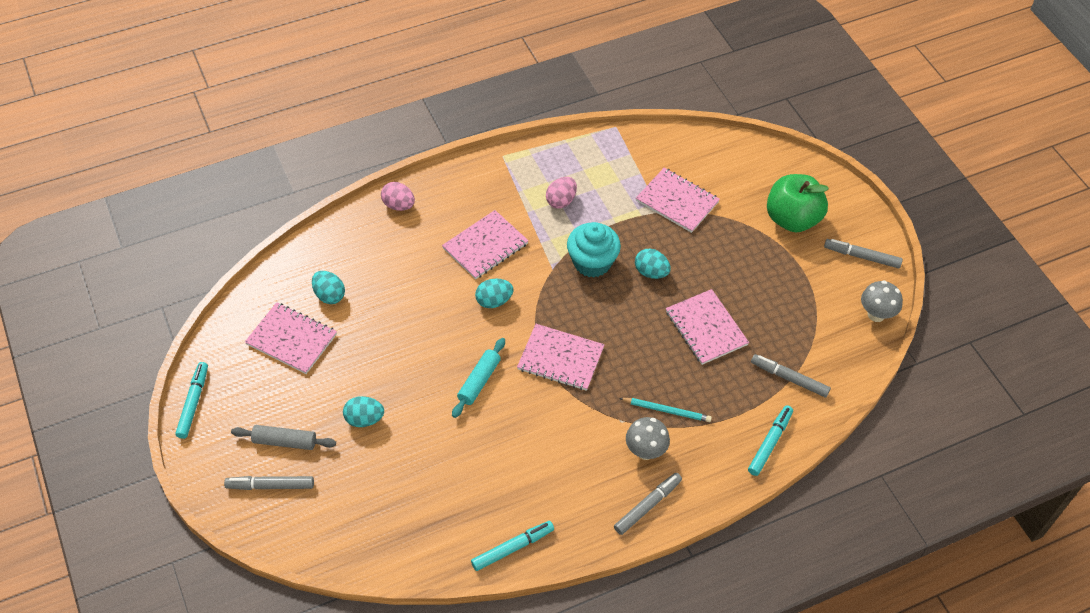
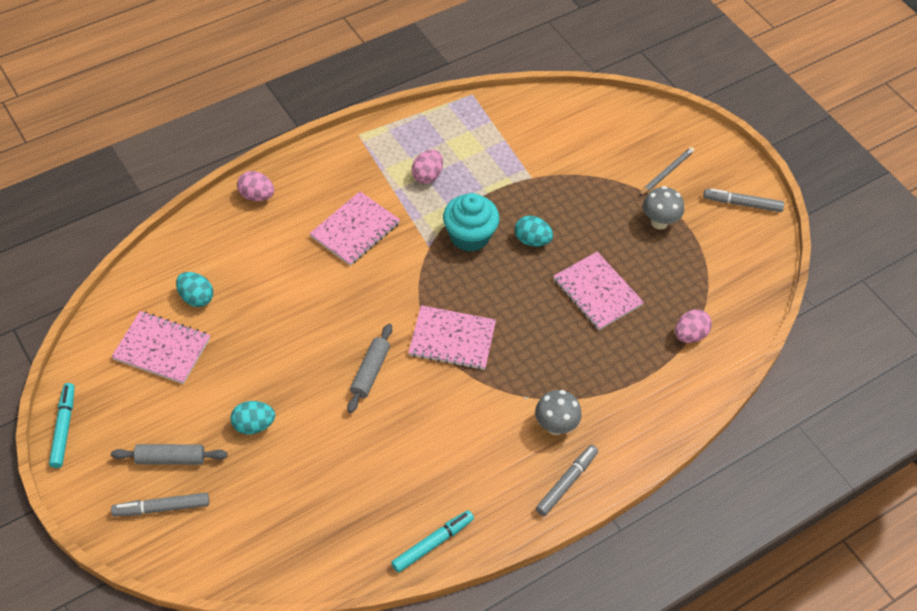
camera: 10 degrees left, 0 degrees up
turquoise rolling pin [452,338,505,418] -> grey rolling pin [347,324,392,413]
turquoise egg [475,279,514,308] -> none
turquoise pencil [619,398,712,422] -> none
pink notebook [636,168,720,233] -> none
turquoise marker [748,405,793,476] -> none
grey marker [751,354,831,397] -> pink egg [675,309,712,343]
green apple [767,174,829,232] -> grey pencil [639,147,694,196]
grey mushroom [861,280,903,322] -> grey mushroom moved to [643,186,684,229]

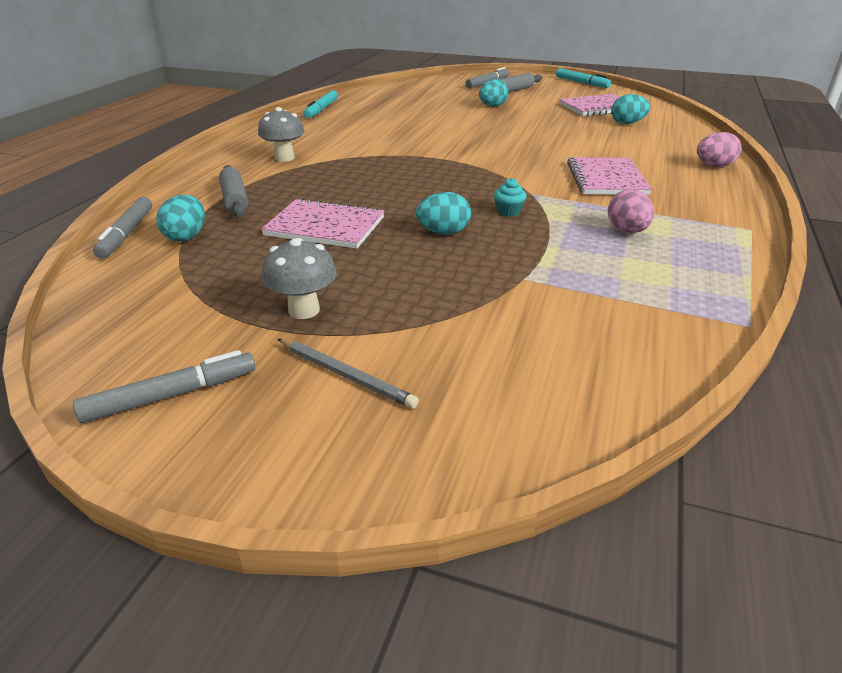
camera: 145 degrees right, 20 degrees down
grey rolling pin [347,324,392,413] -> grey rolling pin moved to [219,165,249,218]
pink notebook [408,305,496,370] -> none
turquoise cupcake [443,193,499,252] -> turquoise cupcake [494,178,527,217], size x0.44
grey marker [536,445,598,516] -> grey marker moved to [93,197,152,259]
grey pencil [639,147,694,196] -> grey pencil turned 60 degrees counterclockwise [278,339,419,409]
pink egg [675,309,712,343] -> turquoise egg [156,195,205,242]

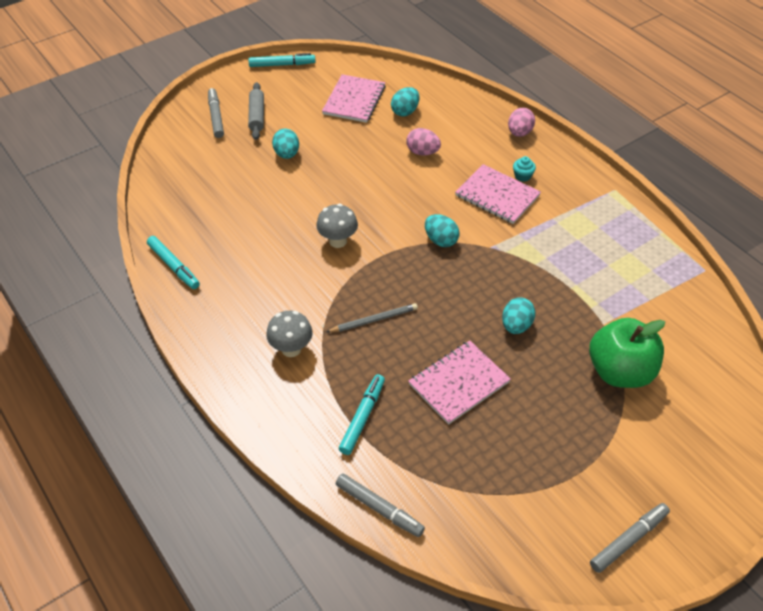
camera: 55 degrees left, 15 degrees up
grey marker [73,350,255,423] -> grey marker turned 45 degrees clockwise [590,503,670,573]
turquoise egg [156,195,205,242] -> turquoise egg moved to [425,214,459,247]
grey rolling pin [219,165,249,218] -> turquoise marker [339,374,385,455]
grey mushroom [262,238,336,319] -> grey mushroom moved to [316,204,358,248]
grey pencil [278,339,419,409] -> grey pencil moved to [327,303,418,332]
turquoise cupcake [494,178,527,217] -> turquoise cupcake moved to [513,156,536,182]
pink egg [608,189,654,233] -> pink egg moved to [406,128,441,155]
none -> green apple [589,318,665,388]

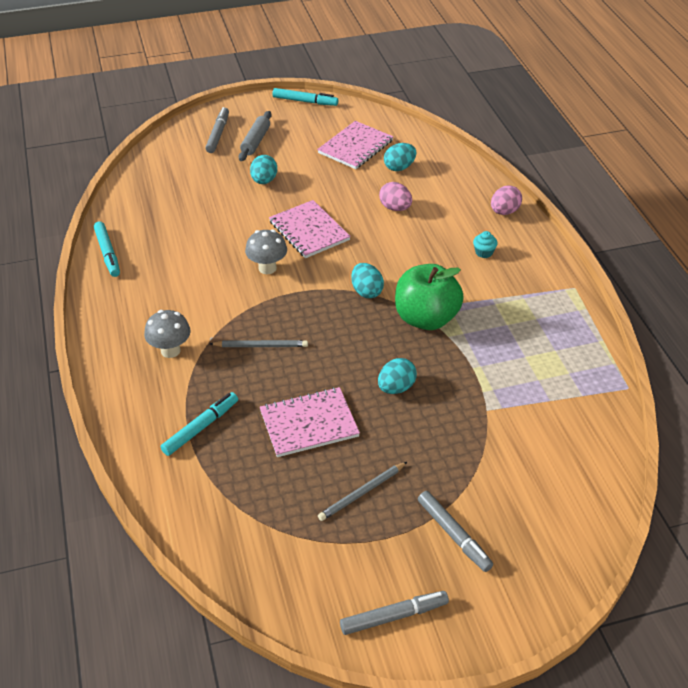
camera: 20 degrees right, 5 degrees down
grey marker [336,474,425,537] -> grey marker moved to [418,491,493,572]
pink notebook [455,164,541,224] -> pink notebook moved to [269,200,351,258]
green apple [589,318,665,388] -> green apple moved to [395,264,464,330]
none -> grey pencil [318,462,407,521]

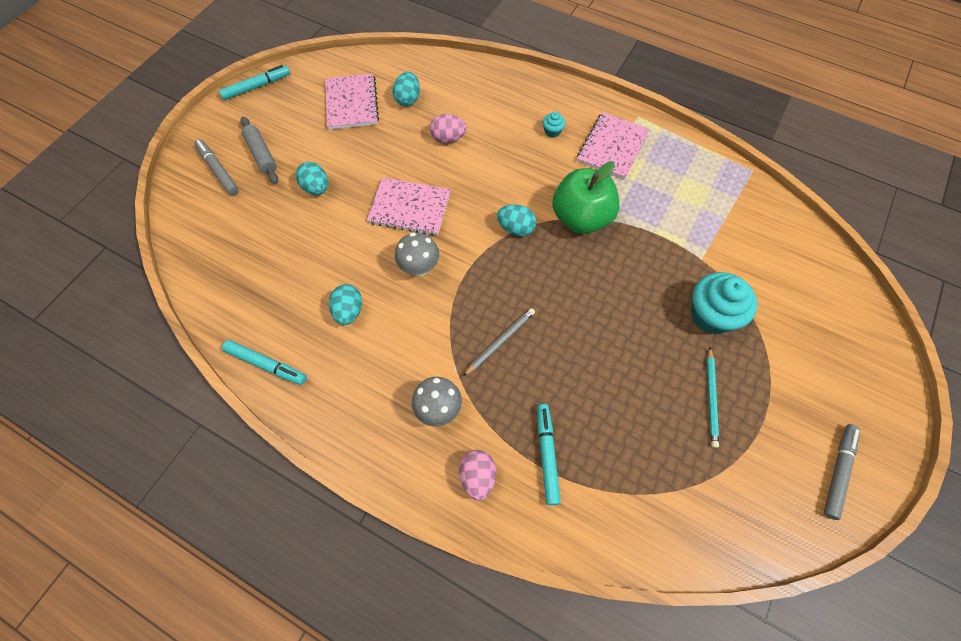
camera: 45 degrees left, 20 degrees up
pink notebook [260,387,360,457] -> pink notebook moved to [577,112,650,180]
grey pencil [318,462,407,521] -> turquoise pencil [707,347,719,448]
turquoise egg [378,358,417,394] -> turquoise egg moved to [329,284,362,325]
grey marker [418,491,493,572] -> none
pink egg [491,185,522,215] -> pink egg moved to [459,450,496,501]
none -> turquoise cupcake [691,272,758,334]

